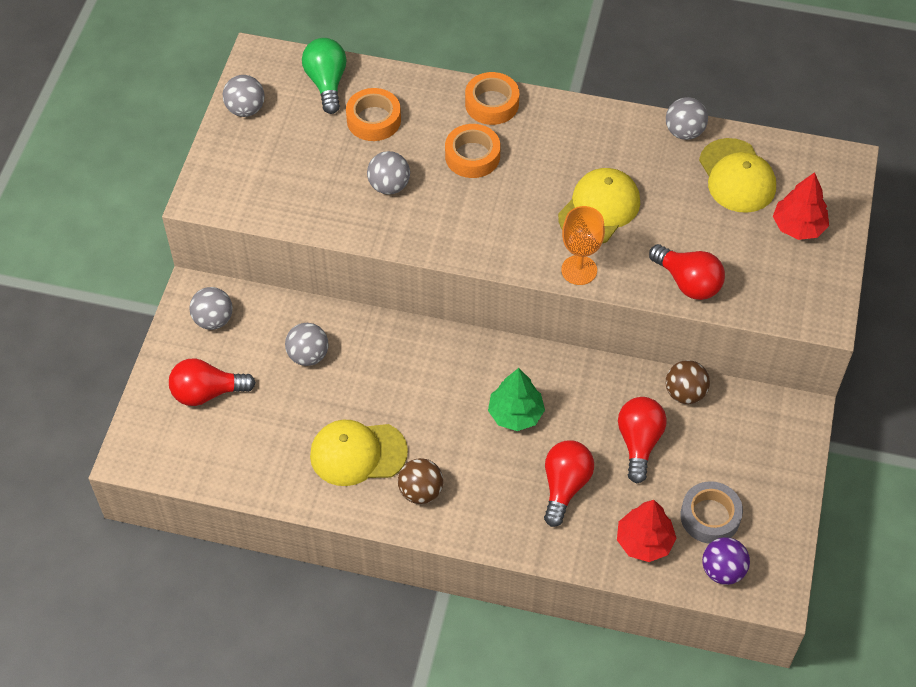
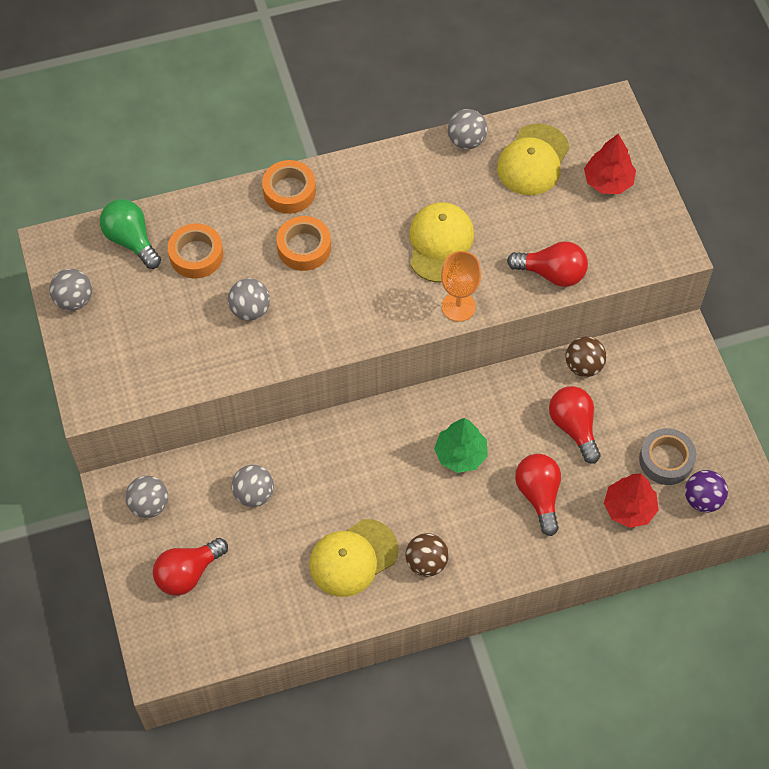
camera: 30 degrees left, 5 degrees up
yellow cap [699,138,776,213] -> yellow cap turned 75 degrees clockwise [497,124,570,195]

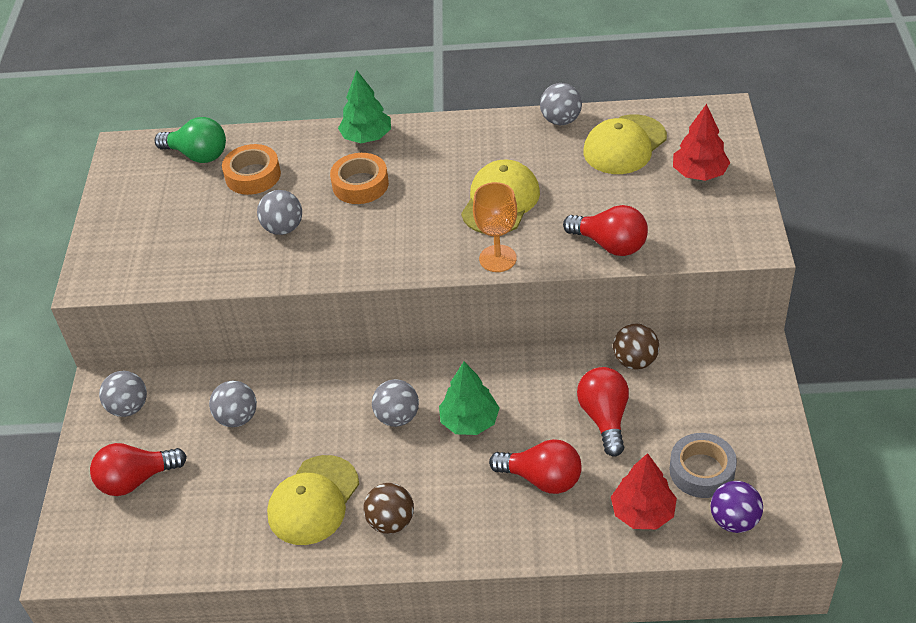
camera: 20 degrees right, 15 degrees down
grey ball [49,269,92,311] -> grey ball moved to [372,379,419,427]
green light bulb [100,199,161,269] -> green light bulb turned 135 degrees clockwise [155,117,226,163]
orange tape [262,160,316,214] -> green tree [338,70,391,143]
yellow cap [309,519,399,597] -> yellow cap turned 45 degrees counterclockwise [267,455,359,545]
red light bulb [515,454,561,536] -> red light bulb turned 105 degrees clockwise [489,439,582,494]

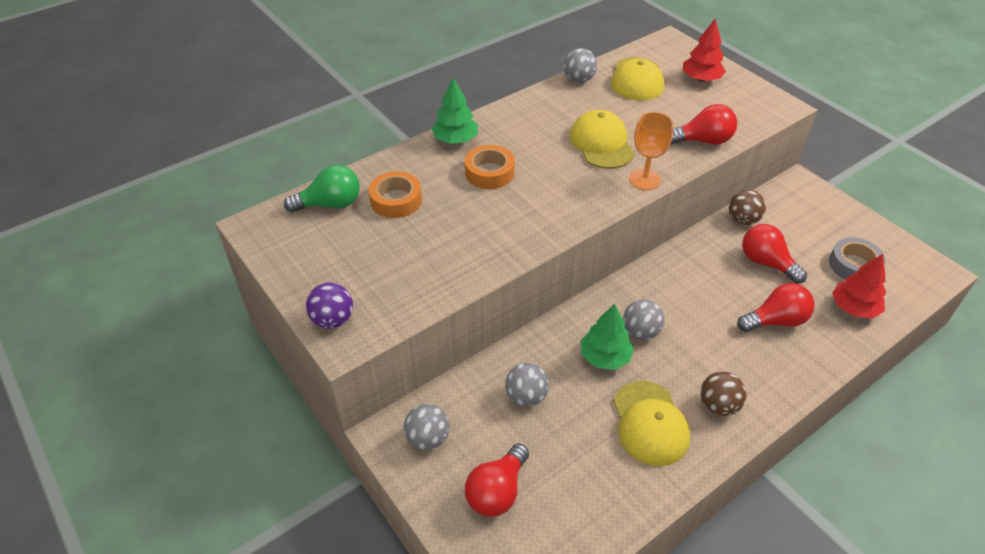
camera: 40 degrees left, 0 degrees up
grey ball [257,190,302,235] -> none
green tree [439,362,499,435] -> green tree moved to [580,304,634,370]
purple ball [710,481,763,533] -> purple ball moved to [306,282,353,329]

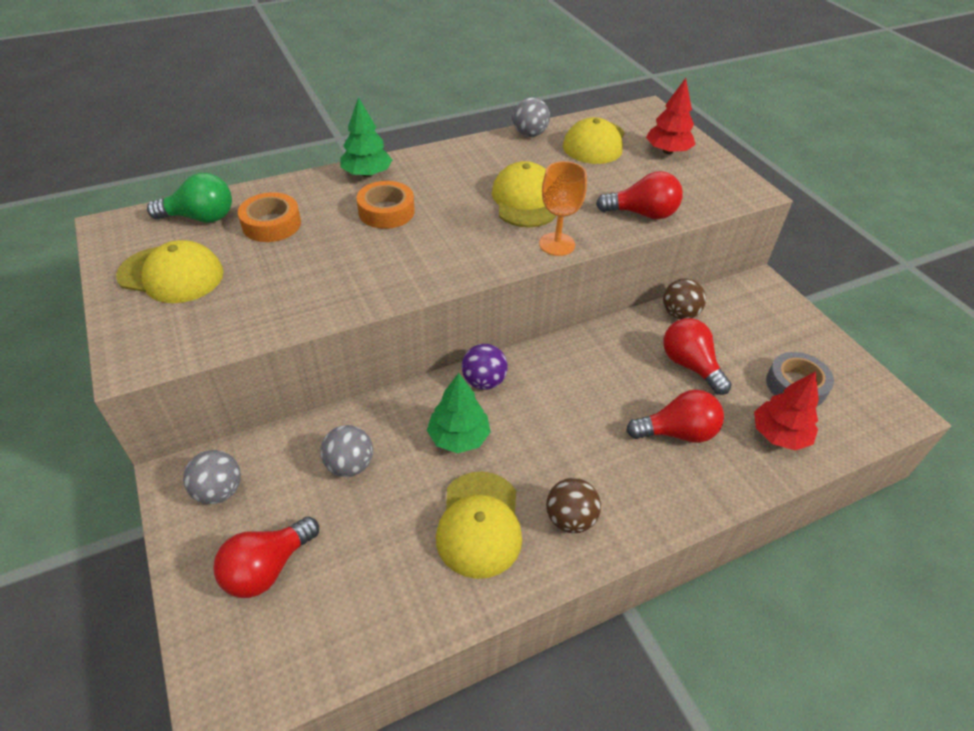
camera: 10 degrees right, 0 degrees up
purple ball [306,282,353,329] -> purple ball moved to [462,344,508,390]
grey ball [623,299,665,340] -> none
none -> yellow cap [116,240,224,303]

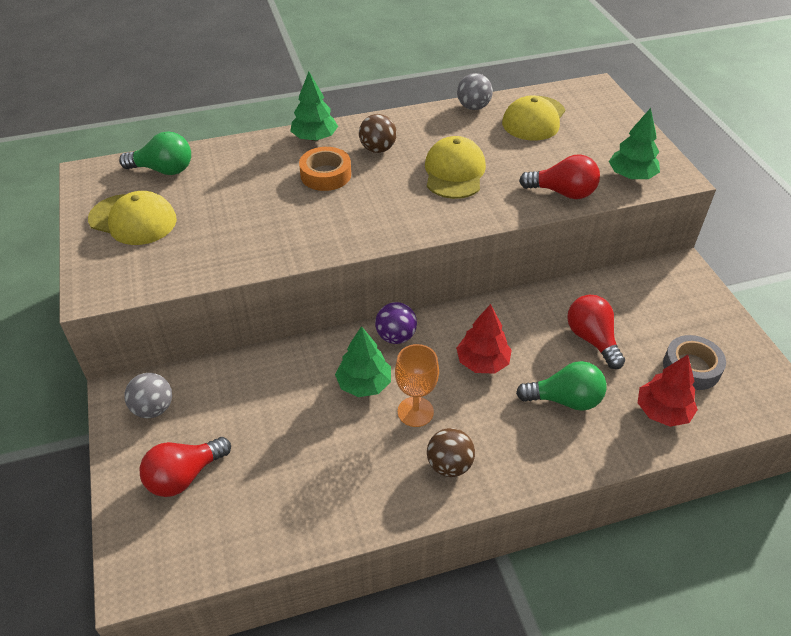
camera: 10 degrees right, 0 degrees up
orange tape [238,192,301,242] -> none
grey ball [320,425,373,477] -> none
yellow cap [436,471,522,579] -> none
orange goblet [539,161,587,256] -> orange goblet moved to [395,344,439,427]
red light bulb [626,390,724,443] -> green light bulb [516,361,606,411]
red tree [646,78,696,154] -> red tree moved to [456,304,512,374]
brown ball [663,278,706,320] -> brown ball moved to [359,114,397,153]
none -> green tree [609,108,660,179]

